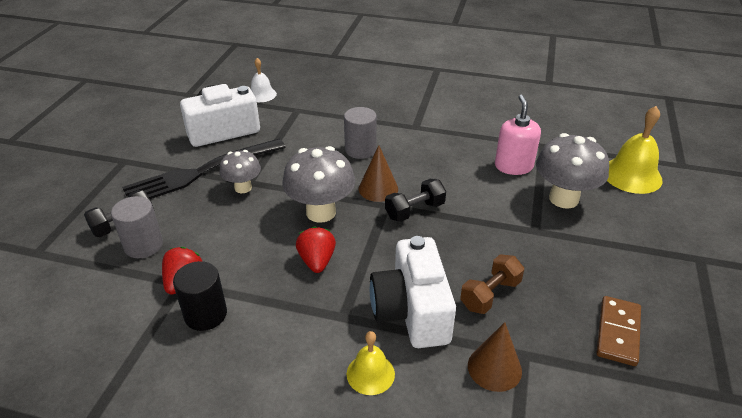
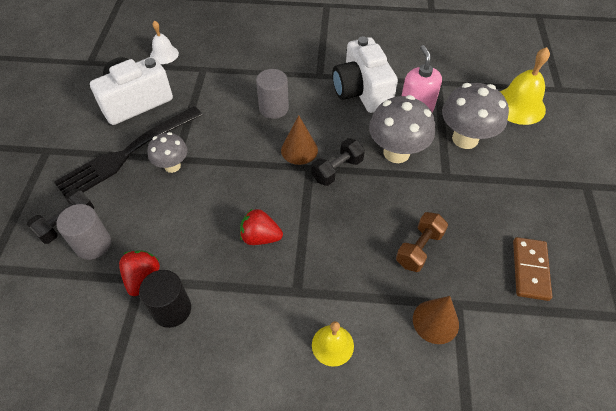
camera: 10 degrees left, 15 degrees up
grey mushroom [282,146,355,223] -> grey mushroom moved to [369,95,435,163]
red strawberry [296,226,336,273] -> red strawberry turned 60 degrees counterclockwise [240,209,283,245]
white camera [369,236,456,348] -> white camera moved to [332,36,398,113]

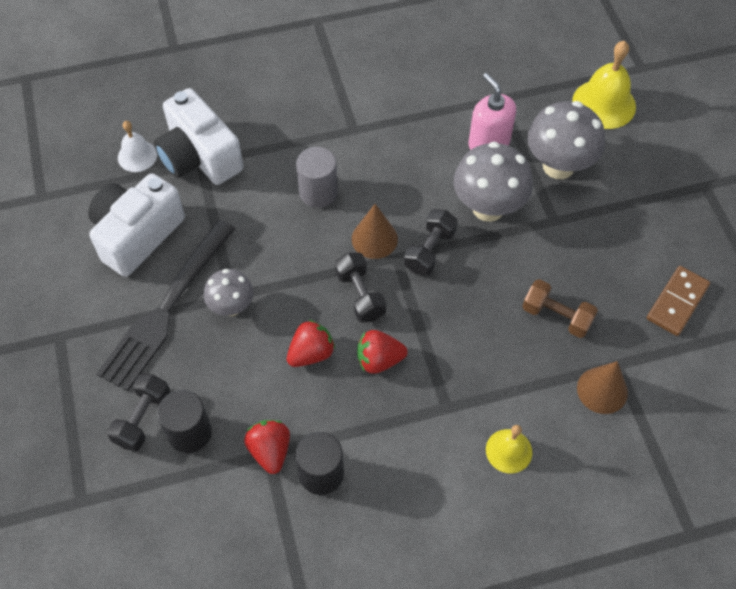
camera: 20 degrees left, 5 degrees up
grey cylinder [56,204,111,260] -> black cylinder [157,390,212,453]
white camera [332,36,398,113] -> white camera moved to [154,88,243,185]
brown dumbbell [396,212,448,272] -> brown dumbbell turned 75 degrees counterclockwise [522,279,598,338]
brown domino [513,237,552,301] -> brown domino turned 45 degrees clockwise [647,266,710,336]
none -> red strawberry [287,319,335,367]
none -> black dumbbell [335,253,386,322]

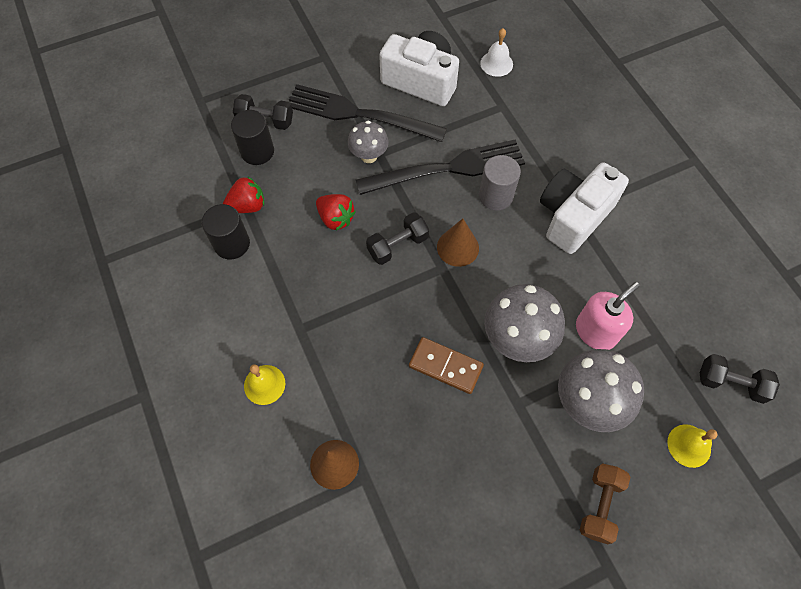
camera: 80 degrees right, 5 degrees up
white camera [154,88,243,185] -> white camera moved to [540,162,629,254]
red strawberry [357,330,408,374] -> none
black dumbbell [404,209,458,276] -> black dumbbell moved to [700,354,780,404]
brown dumbbell [522,279,598,338] -> brown dumbbell moved to [580,463,630,544]
yellow bell [572,41,636,129] -> yellow bell [667,424,718,468], size x0.60
brown domino [647,266,710,336] -> brown domino moved to [409,337,484,394]
none -> black fork [356,139,525,195]

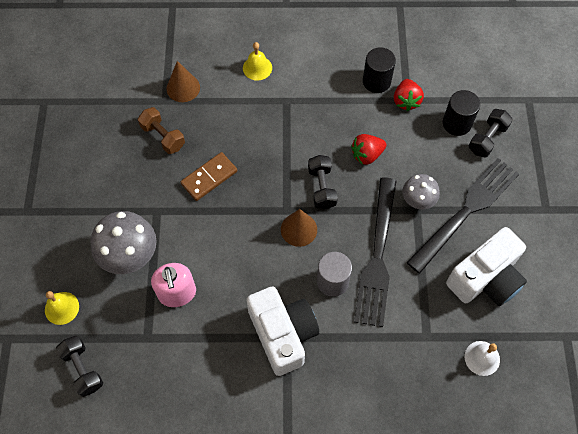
camera: 115 degrees right, 0 degrees up
grey mushroom [484,284,565,362] -> none
brown dumbbell [580,463,630,544] -> brown dumbbell moved to [138,107,185,154]
black dumbbell [700,354,780,404] -> black dumbbell turned 75 degrees counterclockwise [56,336,103,397]

